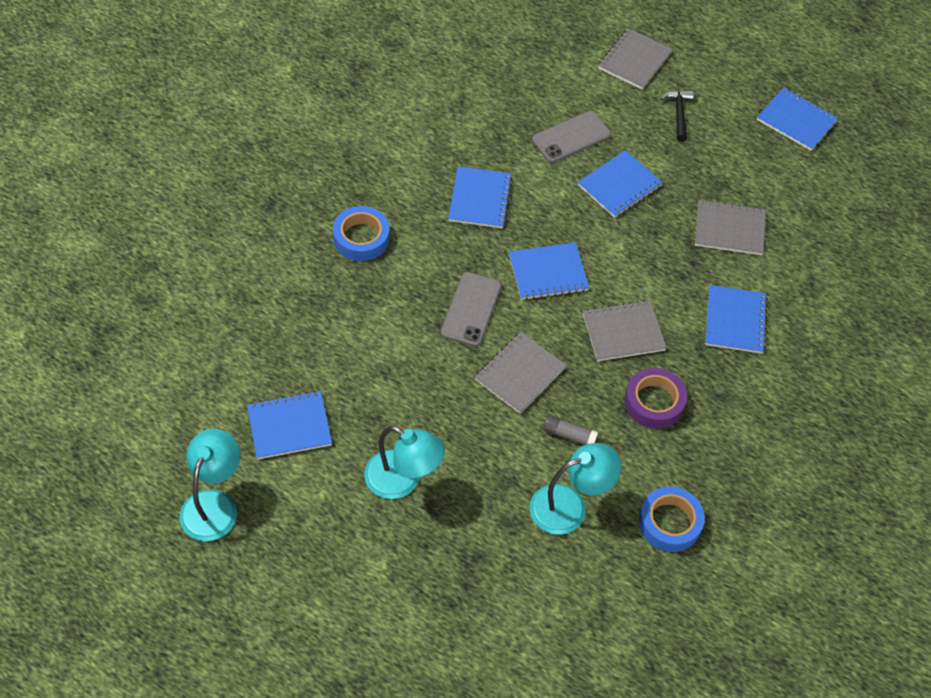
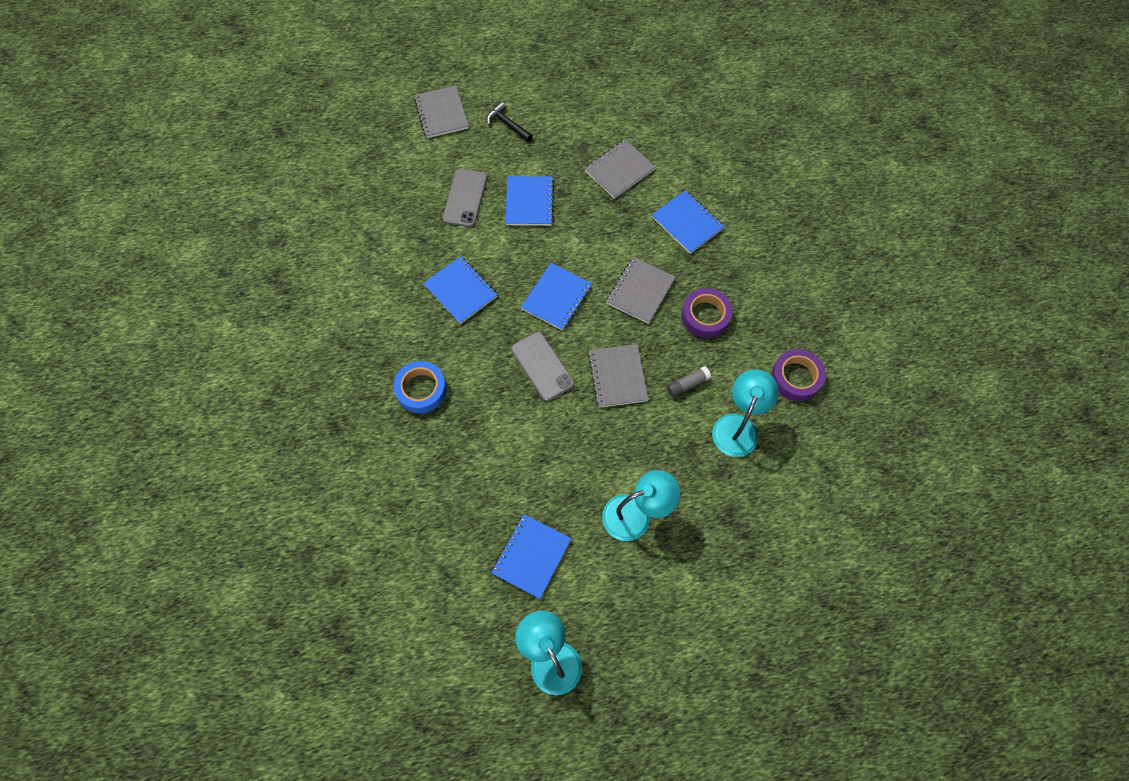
camera: 45 degrees left, 10 degrees up
blue tape [639,486,705,552] -> purple tape [771,349,826,401]
blue notebook [757,87,838,151] -> none

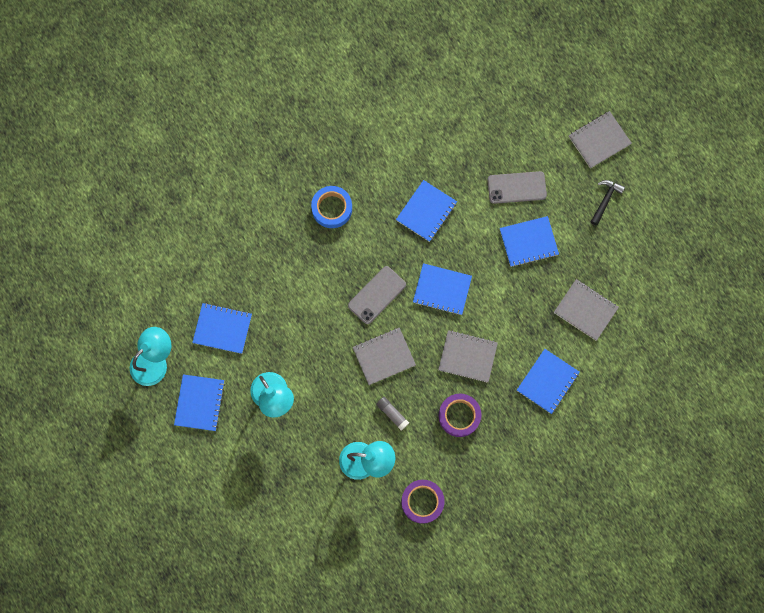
camera: 75 degrees right, 10 degrees up
none -> blue notebook [174,374,225,431]

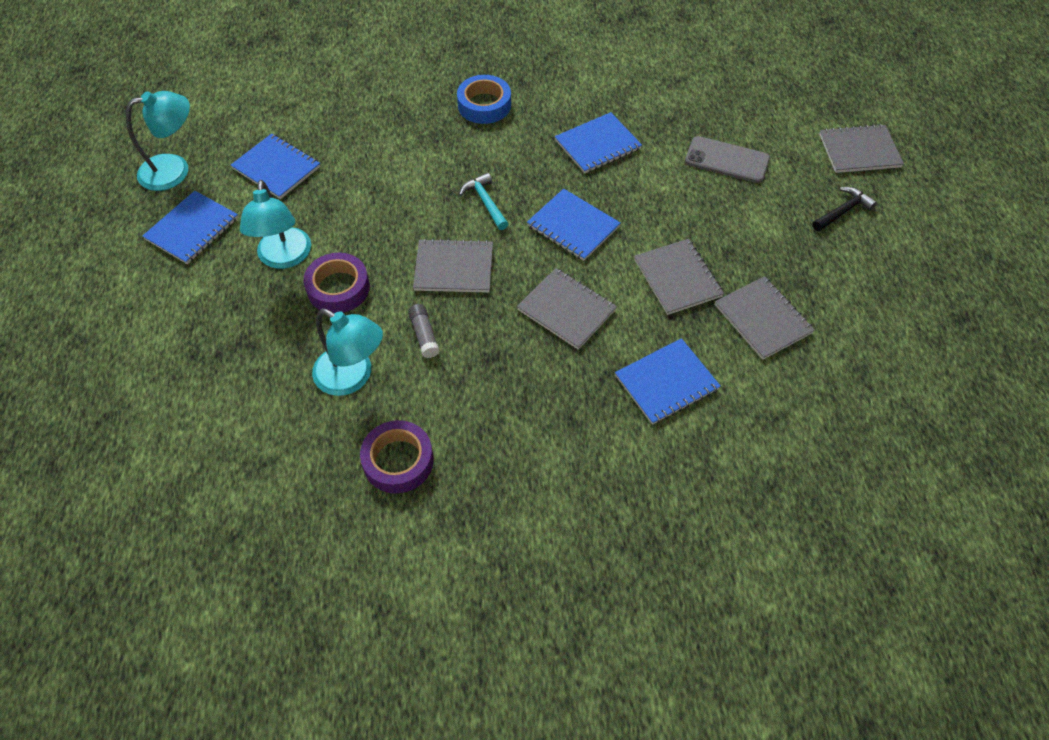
camera: 25 degrees right, 20 degrees down
grey phone [348,266,406,324] -> turquoise hammer [459,173,508,230]
purple tape [439,394,481,437] -> purple tape moved to [303,253,370,313]
blue notebook [500,216,559,267] -> none
none -> grey notebook [634,239,724,315]

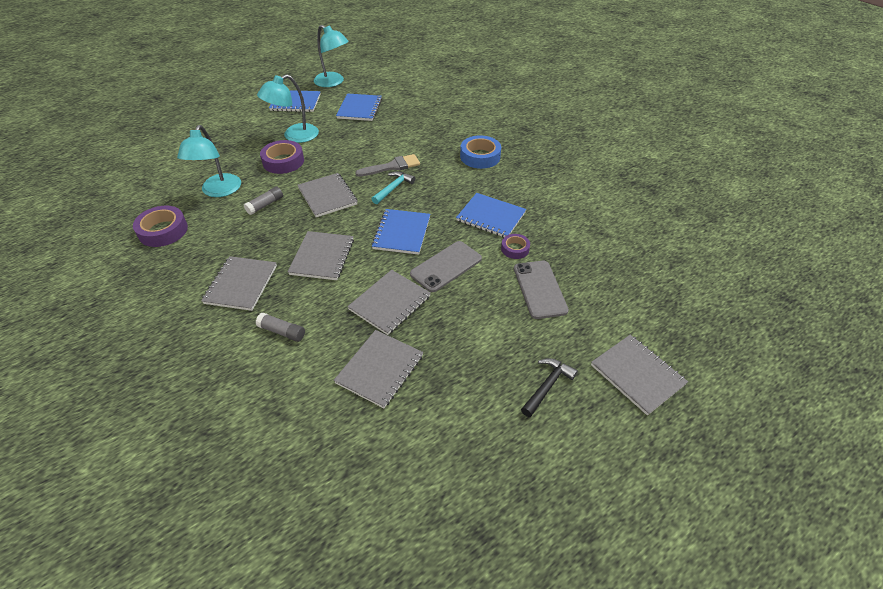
camera: 60 degrees right, 10 degrees down
blue notebook [615,338,721,425] -> grey glue stick [255,313,305,342]
black hammer [812,187,877,232] -> black hammer turned 75 degrees counterclockwise [521,358,578,417]
none -> grey notebook [201,256,277,311]
none -> grey brush [355,154,420,177]
none -> grey phone [410,241,482,292]
none -> purple tape [501,234,530,259]

